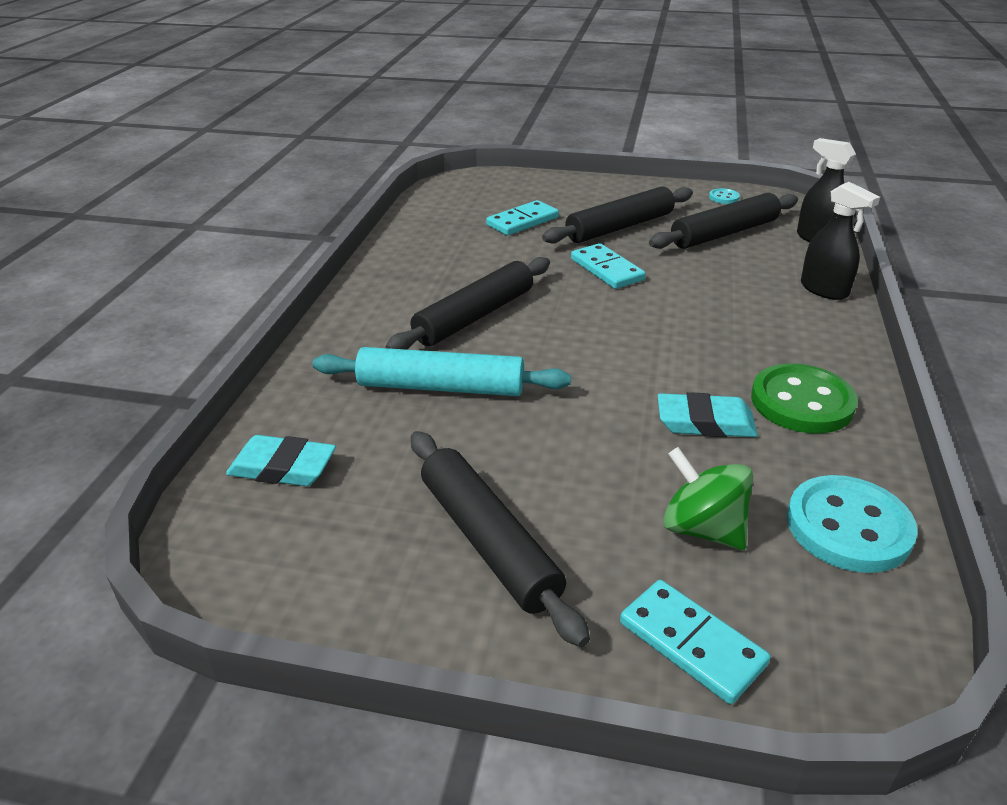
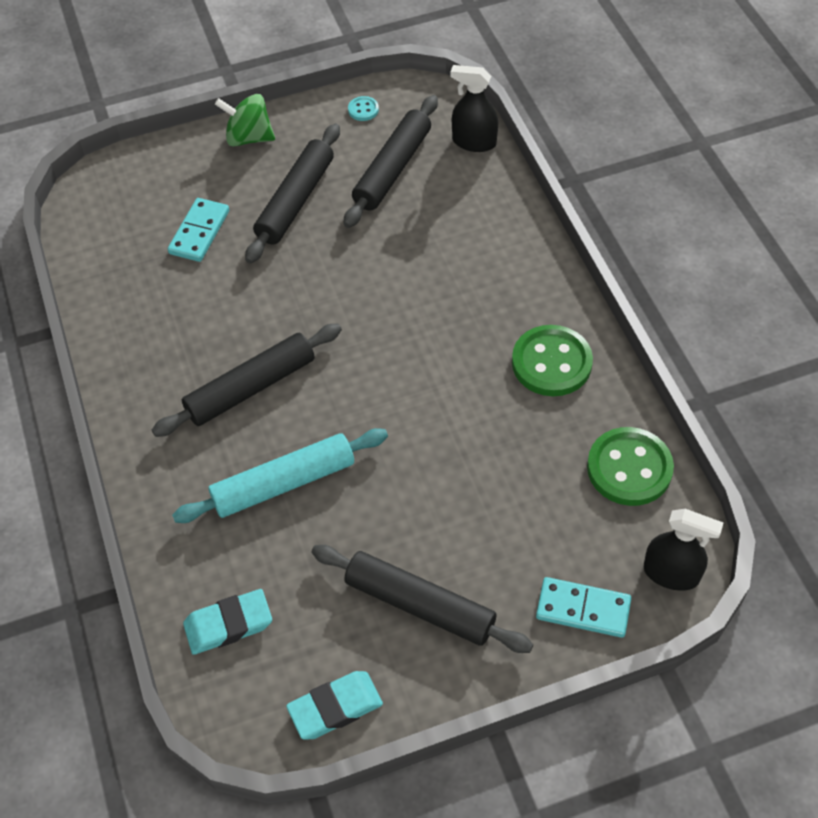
camera: 30 degrees left, 20 degrees up
black rolling pin [386,257,550,350] -> black rolling pin turned 45 degrees clockwise [152,324,342,437]
turquoise domino [571,243,646,289] -> none
turquoise eraser [658,392,758,437] -> turquoise eraser moved to [286,671,383,740]
green spinning top [663,447,753,550] -> green spinning top moved to [215,94,275,147]
turquoise button [787,475,918,573] -> green button [587,427,674,506]
black spray bottle [801,182,880,300] -> black spray bottle moved to [644,509,723,591]

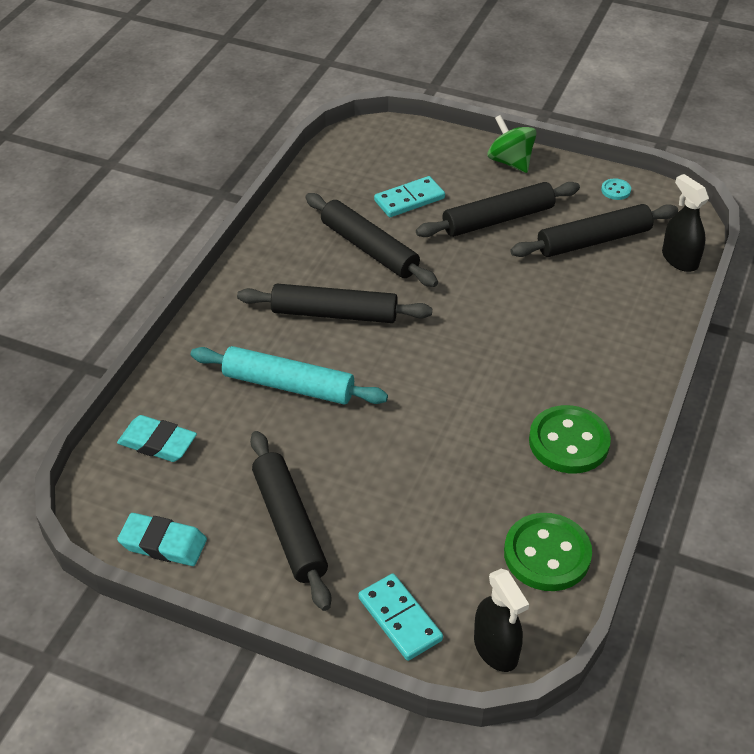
camera: 40 degrees right, 10 degrees down
none -> black rolling pin [305,193,438,287]

